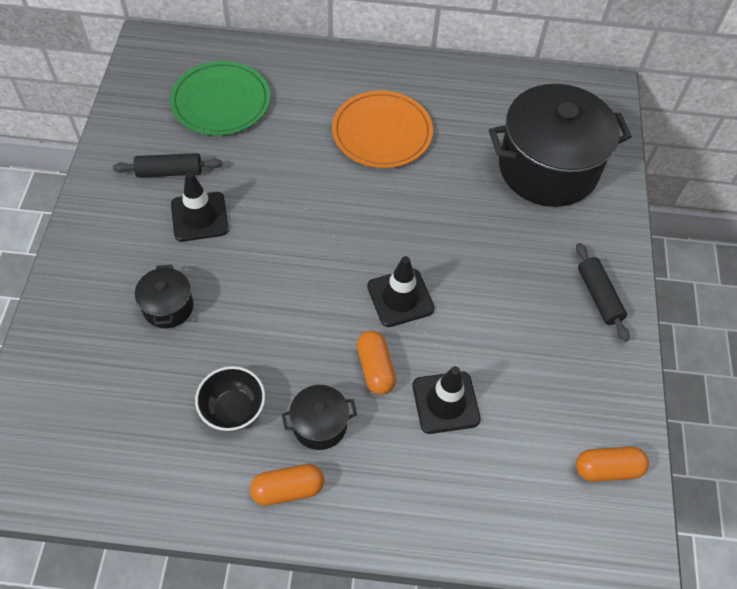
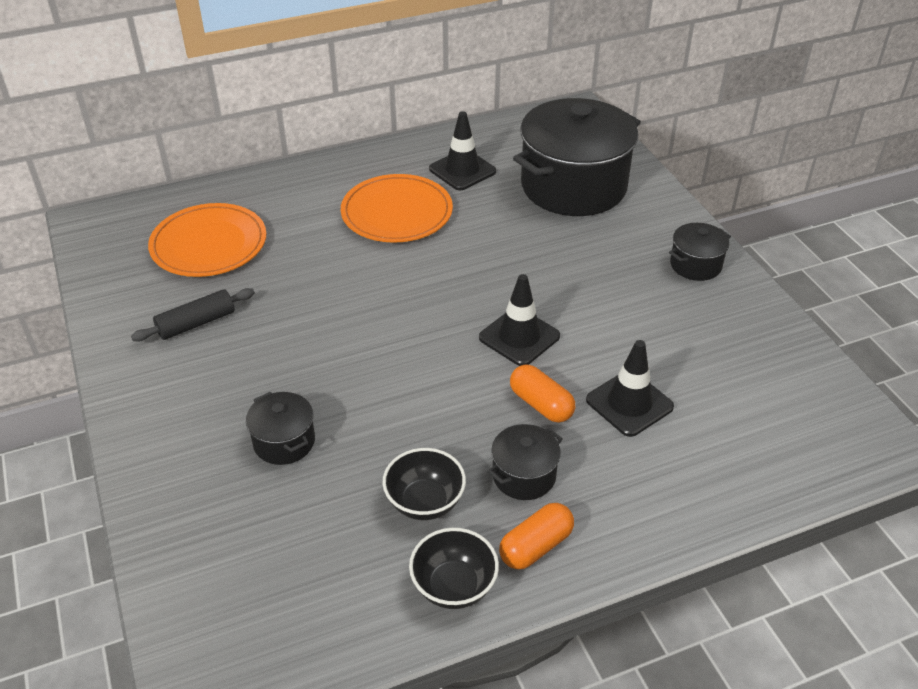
camera: 25 degrees left, 15 degrees down
green plate [170,61,270,135] -> orange plate [148,203,266,277]
black traffic cone [171,172,229,242] -> black traffic cone moved to [429,111,496,190]
black rolling pin [576,243,630,342] -> black pot [669,223,731,281]
orange capsule [576,446,649,482] -> none
none -> black bowl [409,528,499,609]

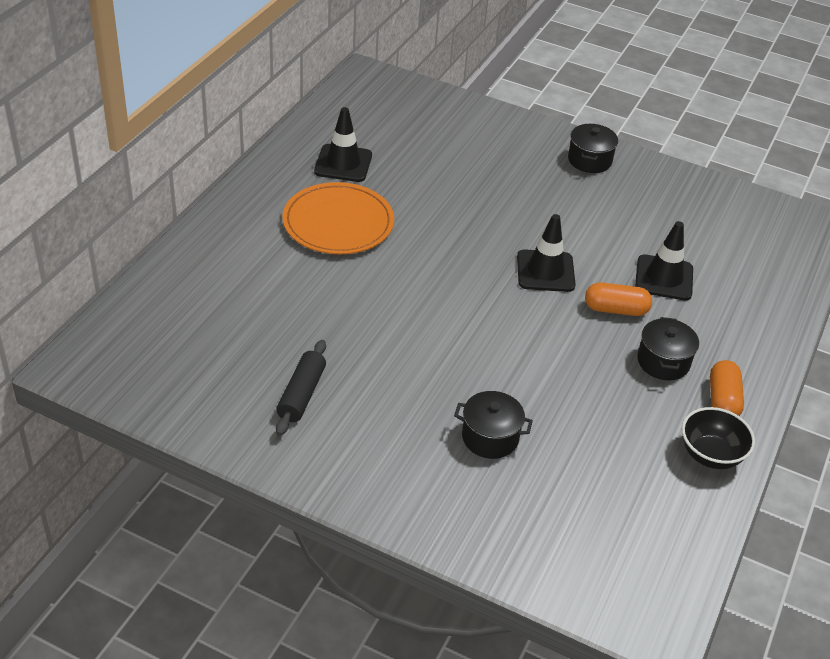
camera: 45 degrees left, 0 degrees up
orange plate [148,203,266,277] -> none
black bowl [382,448,466,520] -> none
black pot [513,98,641,216] -> none

